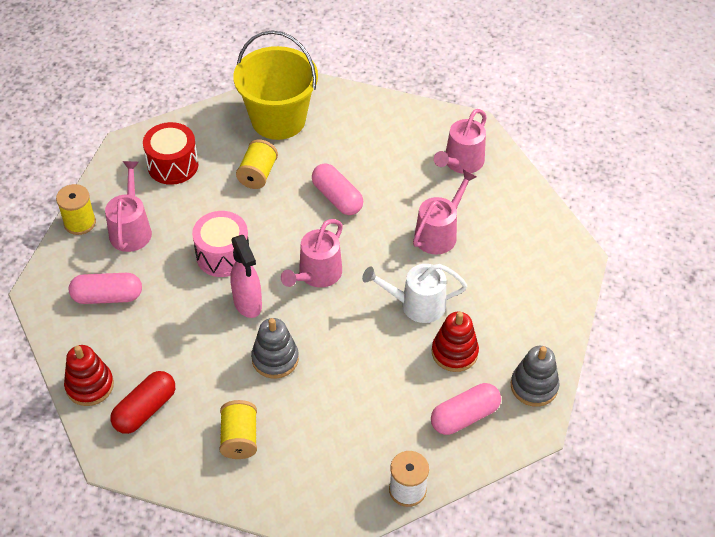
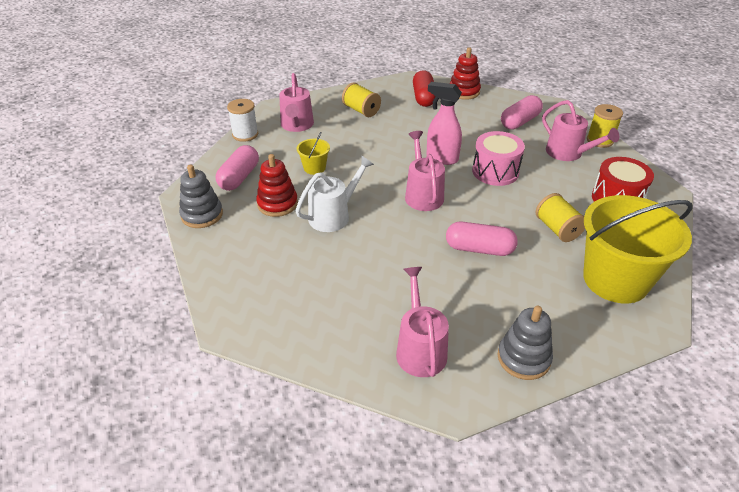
camera: 140 degrees right, 10 degrees down
grey stacking toy [251,318,299,379] -> grey stacking toy moved to [498,306,553,380]
pink watering can [413,169,477,255] -> pink watering can moved to [279,73,314,132]
none -> yellow bucket [297,132,330,175]

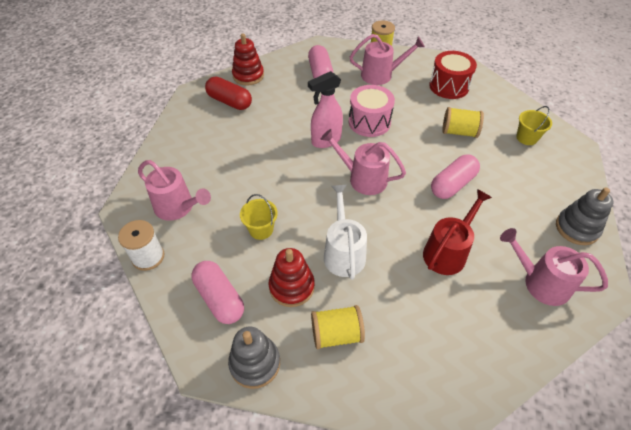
camera: 55 degrees left, 10 degrees up
yellow spool [342,82,381,117] -> yellow spool moved to [311,305,365,349]
yellow bucket [583,195,693,303] -> yellow bucket [516,106,552,145], size x0.43
none -> red watering can [423,189,492,275]

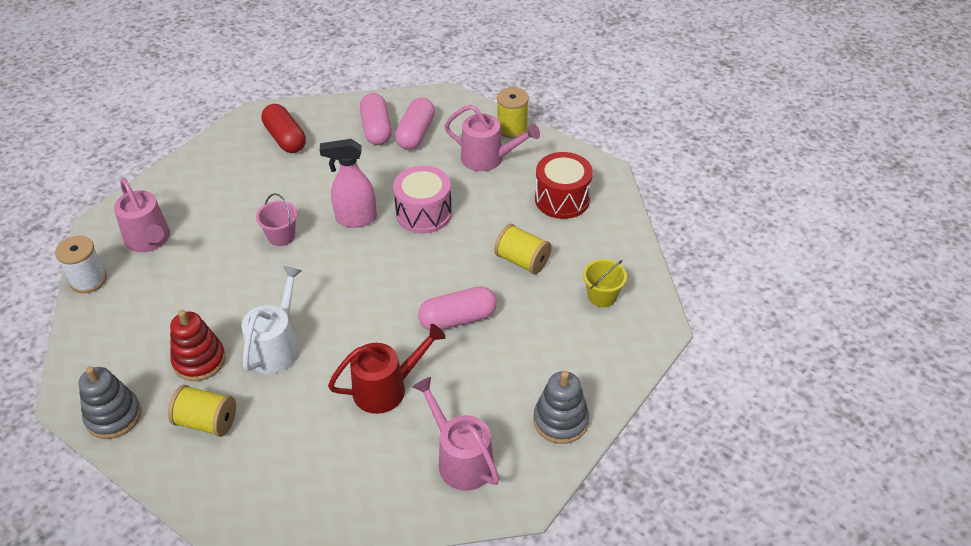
camera: 25 degrees right, 5 degrees down
pink capsule [192,261,244,324] -> pink capsule moved to [360,93,392,145]
red stacking toy [232,33,264,86] -> none
yellow bucket [240,194,278,240] -> none
pink watering can [321,129,406,195] -> none
none -> pink bucket [256,193,298,246]

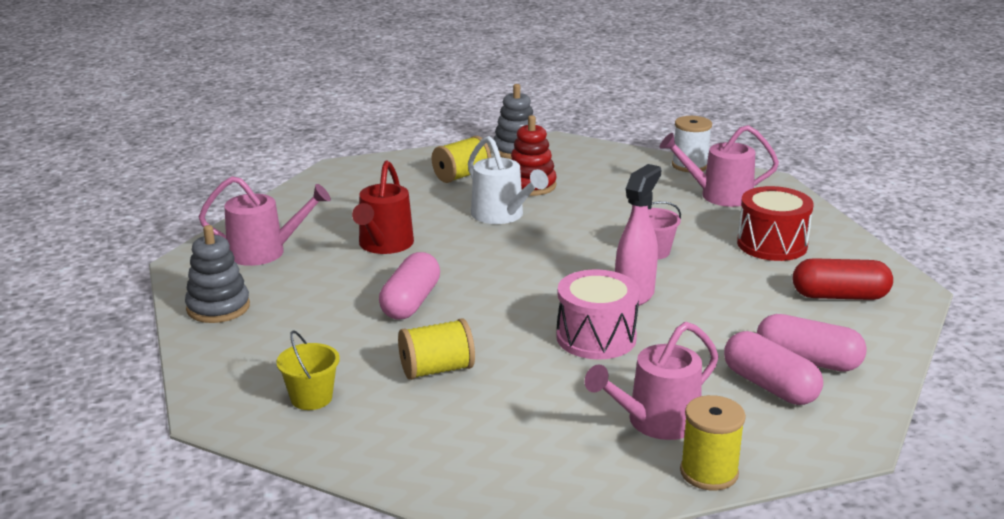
camera: 125 degrees right, 20 degrees down
red drum [535,152,593,219] -> red drum moved to [737,186,814,261]

